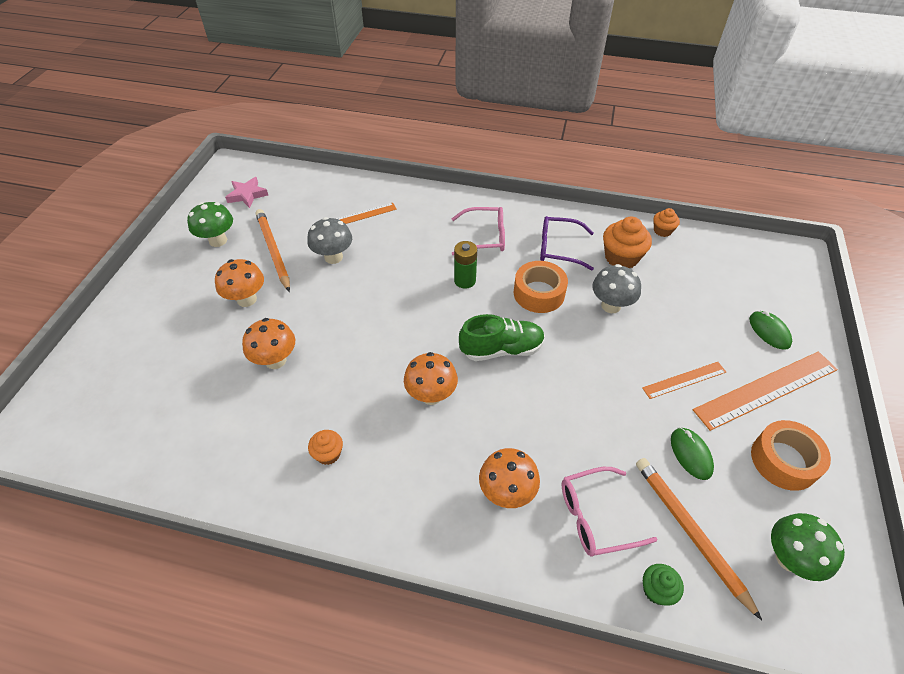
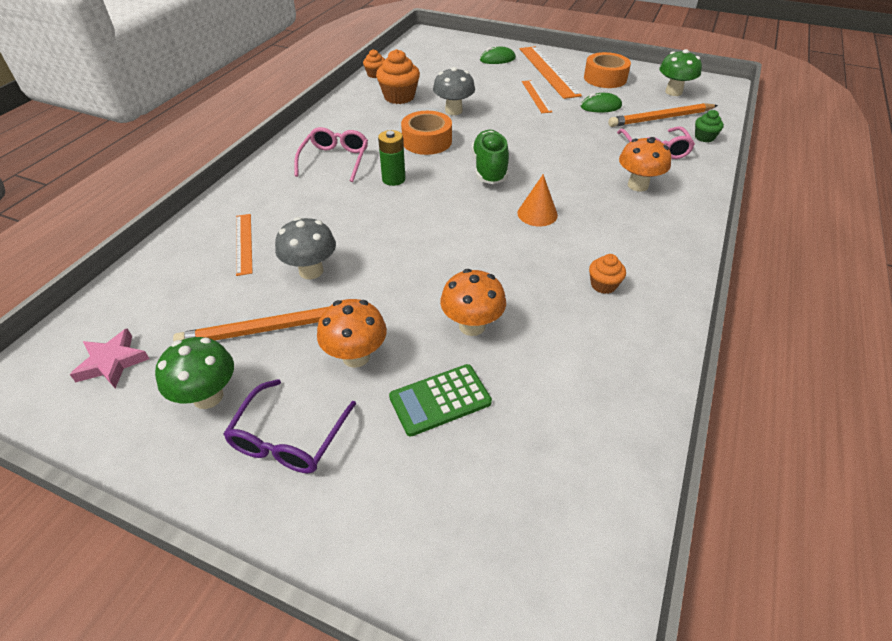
camera: 80 degrees left, 5 degrees down
orange mushroom [404,352,458,405] -> orange cone [517,174,558,226]
purple glasses [540,216,594,271] -> purple glasses moved to [224,379,356,473]
none -> green calculator [389,364,492,436]

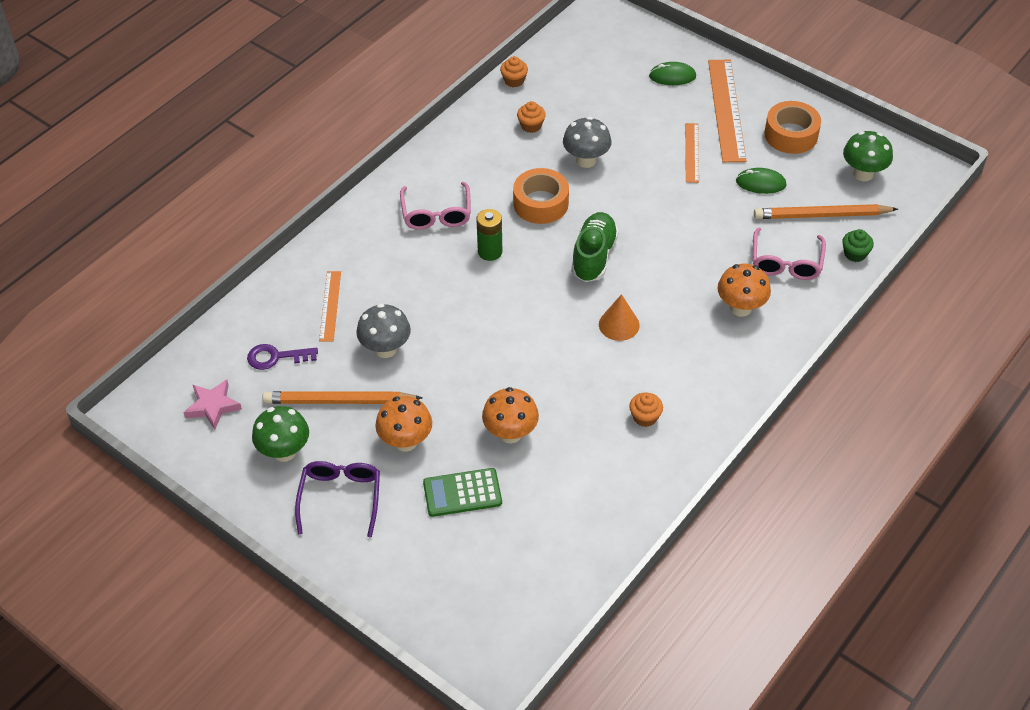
camera: 15 degrees right, 5 degrees up
purple glasses [224,379,356,473] -> purple glasses turned 150 degrees clockwise [295,461,380,538]
pink glasses [294,127,368,182] -> pink glasses turned 150 degrees clockwise [400,182,471,230]
orange cupcake [376,49,420,104] -> orange cupcake [517,101,546,133], size x0.56
none -> purple key [247,344,318,370]

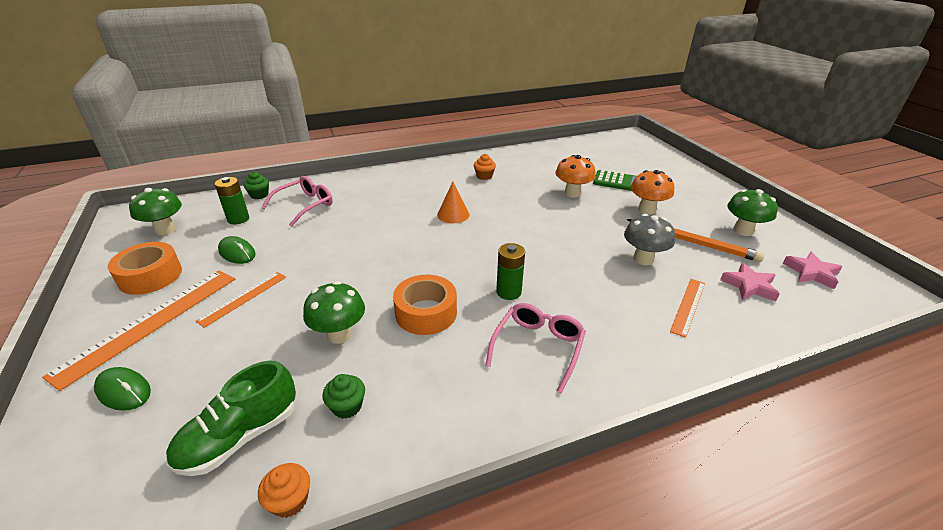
camera: 150 degrees left, 15 degrees down
purple key [247,344,318,370] -> pink star [720,263,780,301]
purple glasses [295,461,380,538] -> none
orange cupcake [517,101,546,133] -> green cupcake [322,374,365,419]
grey mushroom [563,117,611,168] -> green mushroom [303,281,365,344]
green shoe [571,212,619,282] -> green shoe moved to [166,360,296,476]
orange mushroom [718,263,771,317] -> none
orange pencil [754,204,898,219] -> green battery [215,177,249,224]

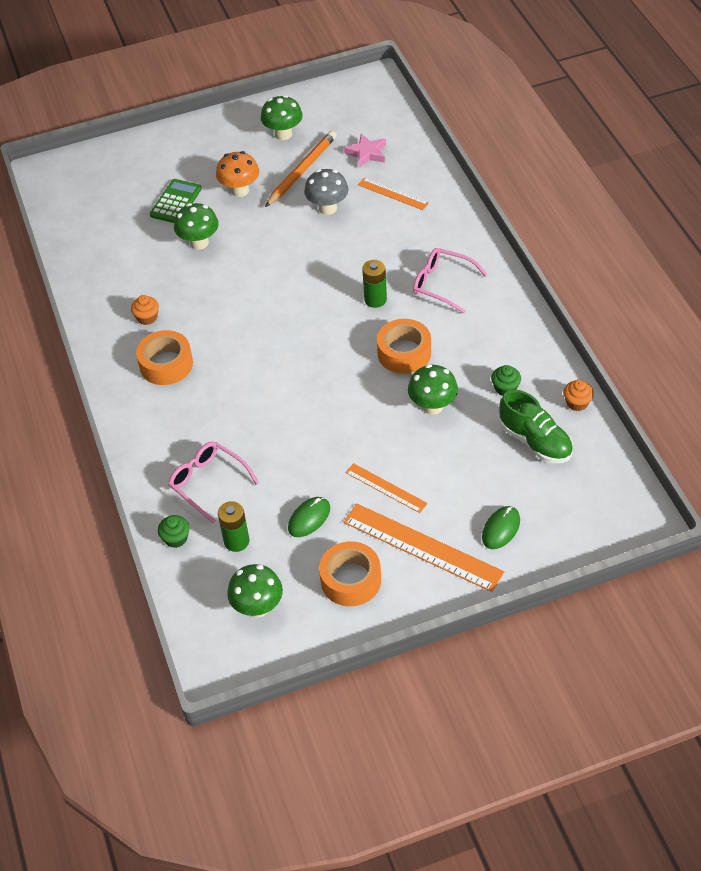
camera: 85 degrees left, 15 degrees up
orange cone [437,182,469,223] -> none
orange mushroom [556,155,596,198] -> green mushroom [174,203,219,250]
pink star [783,252,842,289] -> none
none -> orange tape [136,330,193,385]

